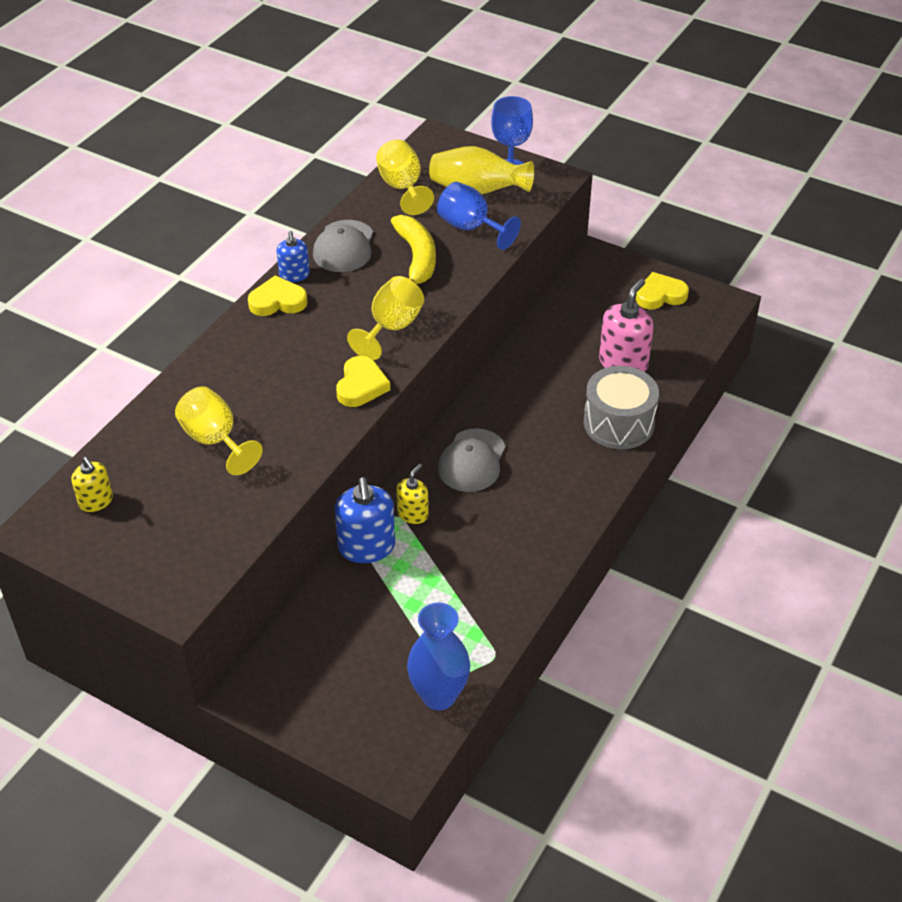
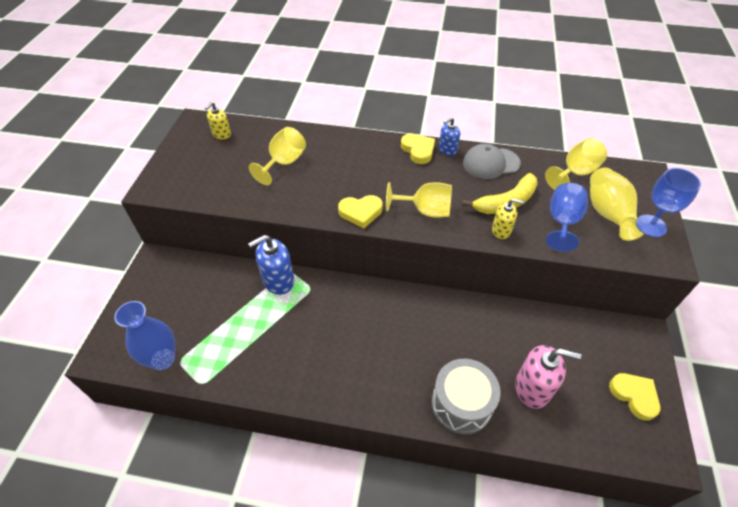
camera: 70 degrees right, 5 degrees up
yellow soap dispenser [396,464,429,524] -> yellow soap dispenser moved to [492,198,524,239]
grey cap [438,428,506,492] -> none

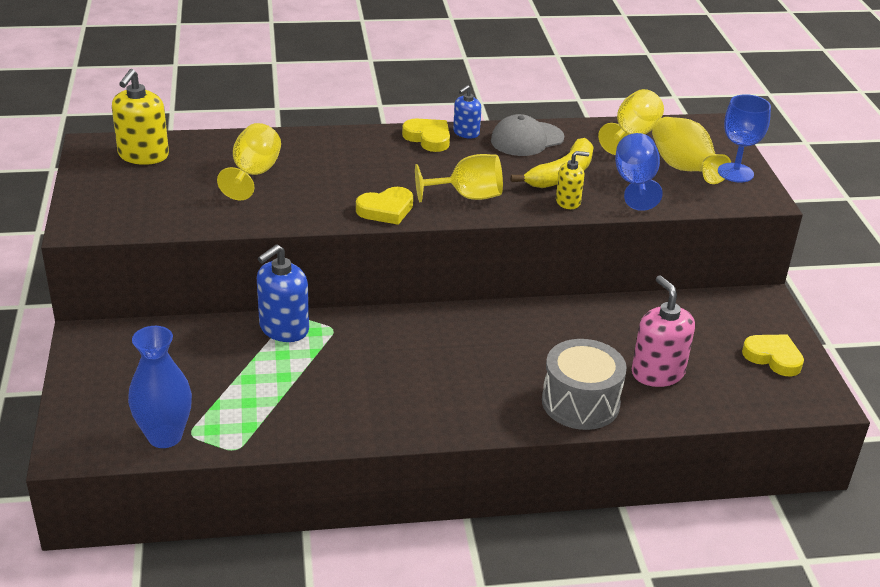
camera: 20 degrees left, 15 degrees down
yellow soap dispenser [205,102,231,139] -> yellow soap dispenser [112,69,169,165], size x1.71
pink soap dispenser [515,345,581,409] -> pink soap dispenser turned 105 degrees counterclockwise [632,275,695,387]

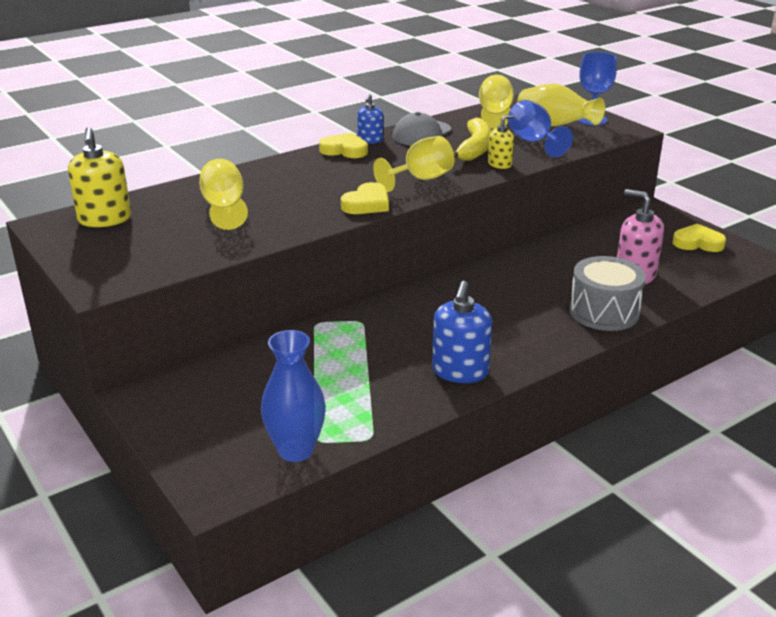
camera: 25 degrees left, 5 degrees down
blue soap dispenser [257,244,309,342] -> blue soap dispenser moved to [432,281,492,383]

